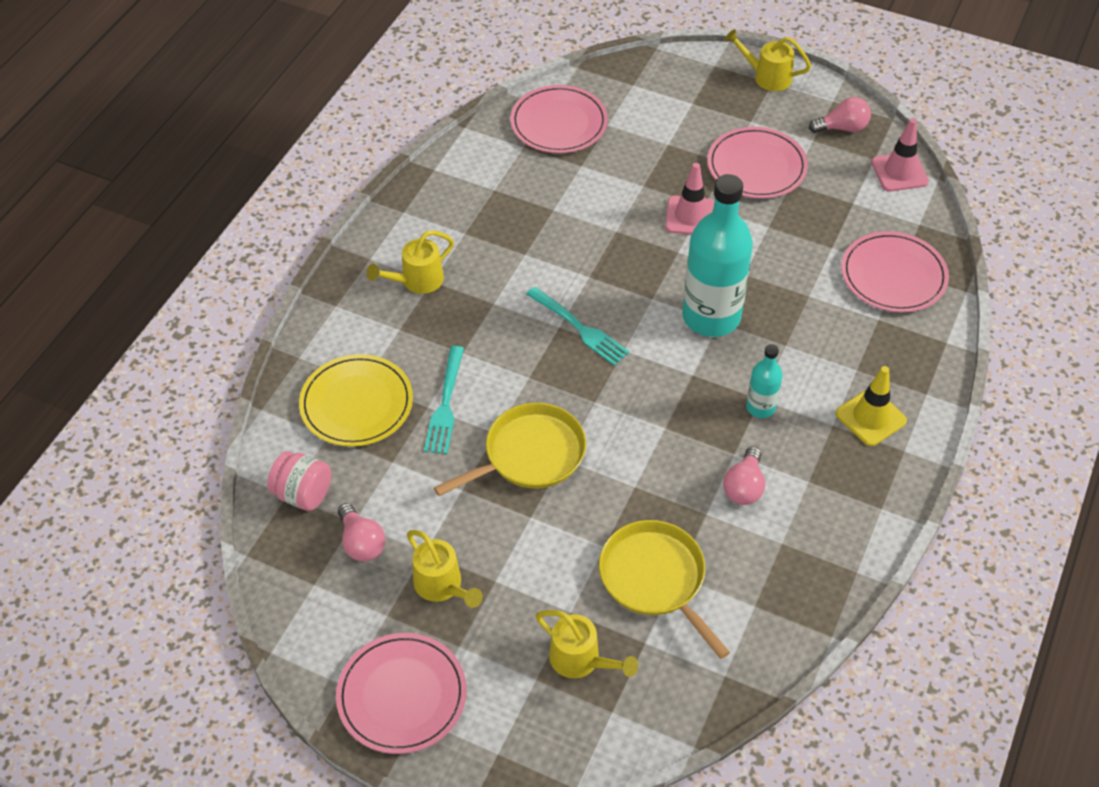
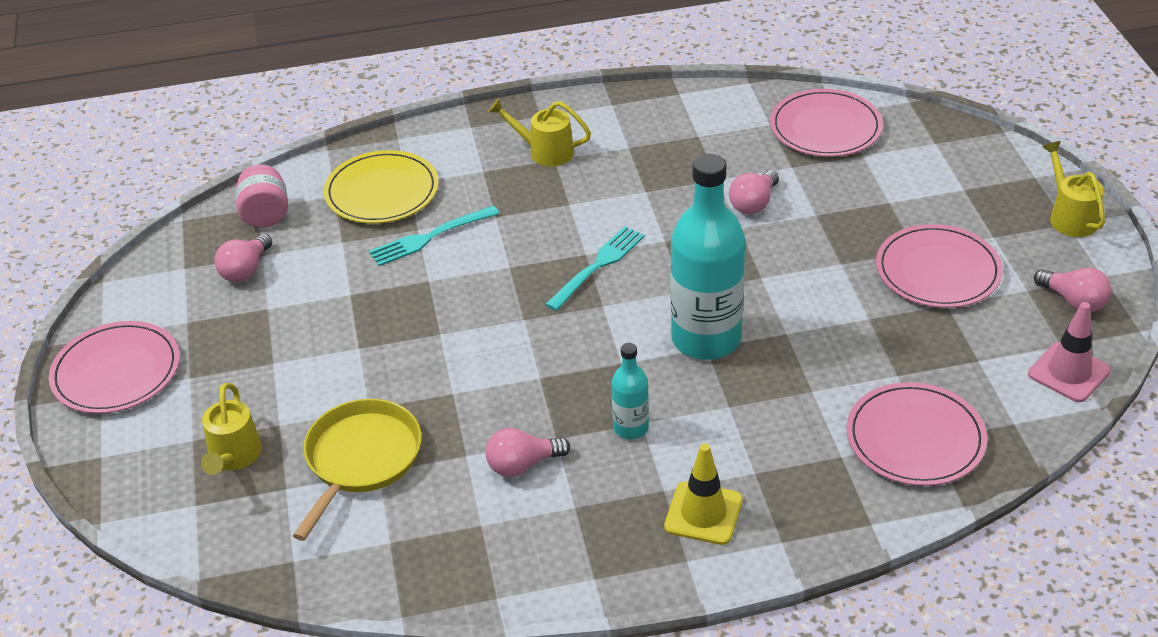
camera: 55 degrees right, 10 degrees down
yellow watering can [407,530,483,608] -> none
yellow pan [434,403,586,496] -> none
turquoise fork [526,287,630,366] -> turquoise fork turned 150 degrees counterclockwise [545,226,645,311]
pink traffic cone [665,163,715,235] -> none
none -> pink light bulb [729,170,779,214]

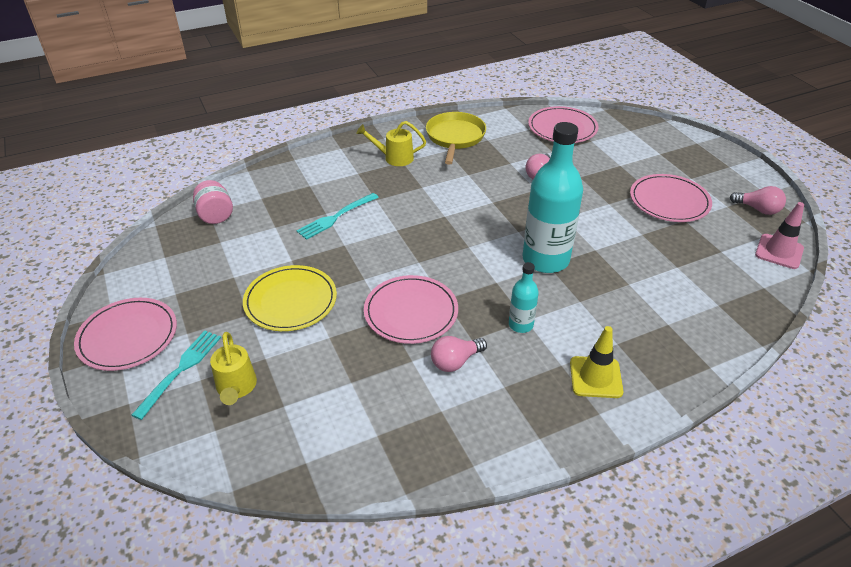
camera: 15 degrees left, 0 degrees up
pink light bulb [215,233,272,282] -> none
yellow pan [293,399,422,541] -> yellow pan moved to [426,112,486,165]
yellow plate [324,150,439,224] -> yellow plate moved to [243,265,337,331]
turquoise fork [545,226,645,311] -> turquoise fork moved to [132,331,221,420]
pink plate [847,382,987,486] -> pink plate moved to [364,275,458,344]
yellow watering can [1042,141,1105,237] -> none

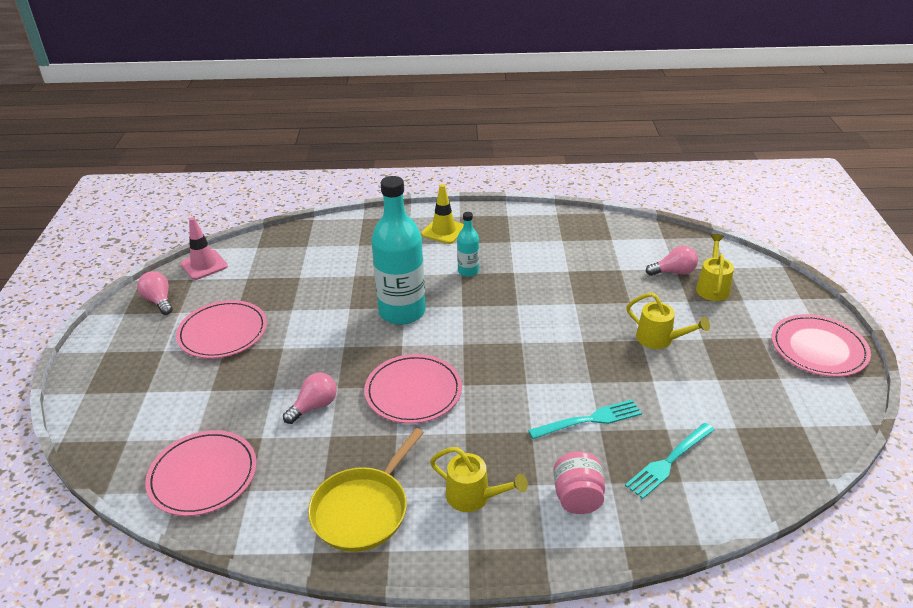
camera: 155 degrees left, 5 degrees down
turquoise fork [132,331,221,420] -> turquoise fork moved to [625,423,715,499]
pink jar [193,180,233,224] -> pink jar moved to [553,451,605,514]
yellow plate [243,265,337,331] -> yellow watering can [626,293,710,349]
pink plate [364,275,458,344] -> pink plate moved to [364,354,462,424]
pink light bulb [431,336,487,372] -> pink light bulb moved to [646,246,698,276]

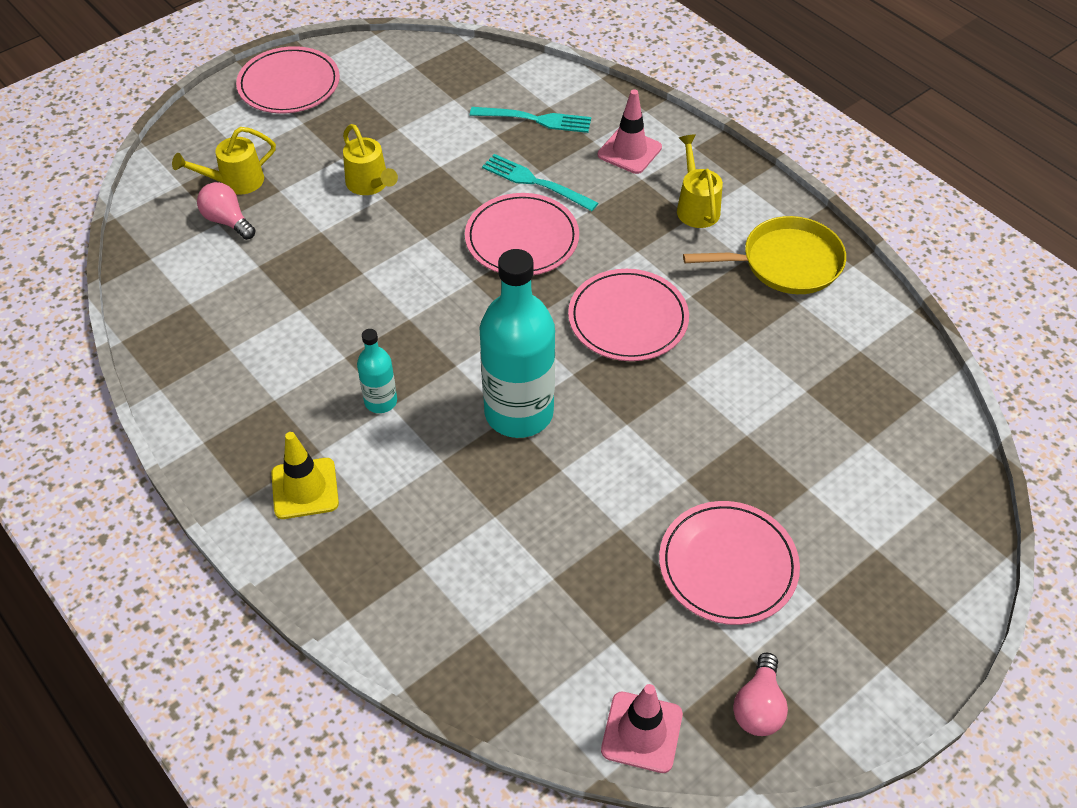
camera: 130 degrees left, 15 degrees up
pink plate [145,430,257,516] -> pink plate moved to [465,193,579,275]
pink light bulb [283,372,337,424] -> none
pink jar [553,451,605,514] -> pink traffic cone [598,89,662,174]
yellow watering can [626,293,710,349] -> yellow watering can turned 150 degrees clockwise [343,124,398,195]

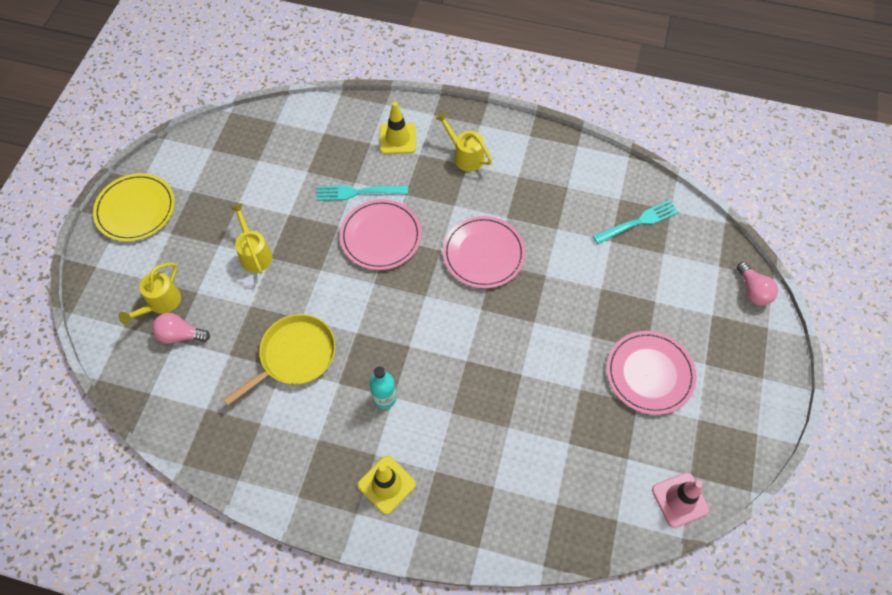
camera: 35 degrees left, 10 degrees up
pink plate [236,46,340,114] -> yellow plate [93,173,175,241]
yellow watering can [343,124,398,195] -> yellow watering can turned 135 degrees counterclockwise [230,203,273,274]
turquoise fork [470,107,591,133] -> turquoise fork moved to [593,200,679,244]
turquoise bottle [480,249,555,438] -> none
pink traffic cone [598,89,662,174] -> yellow traffic cone [380,102,416,154]
yellow pan [683,216,846,294] -> yellow pan moved to [223,314,336,406]
pink light bulb [733,653,788,736] -> pink light bulb moved to [737,262,778,306]

